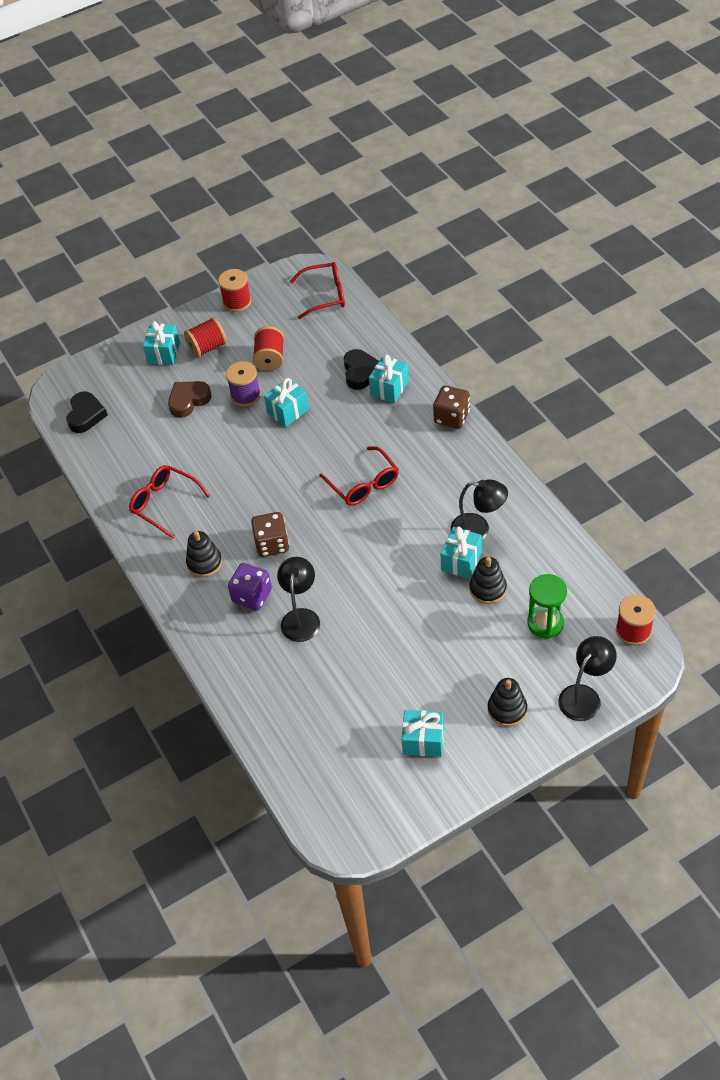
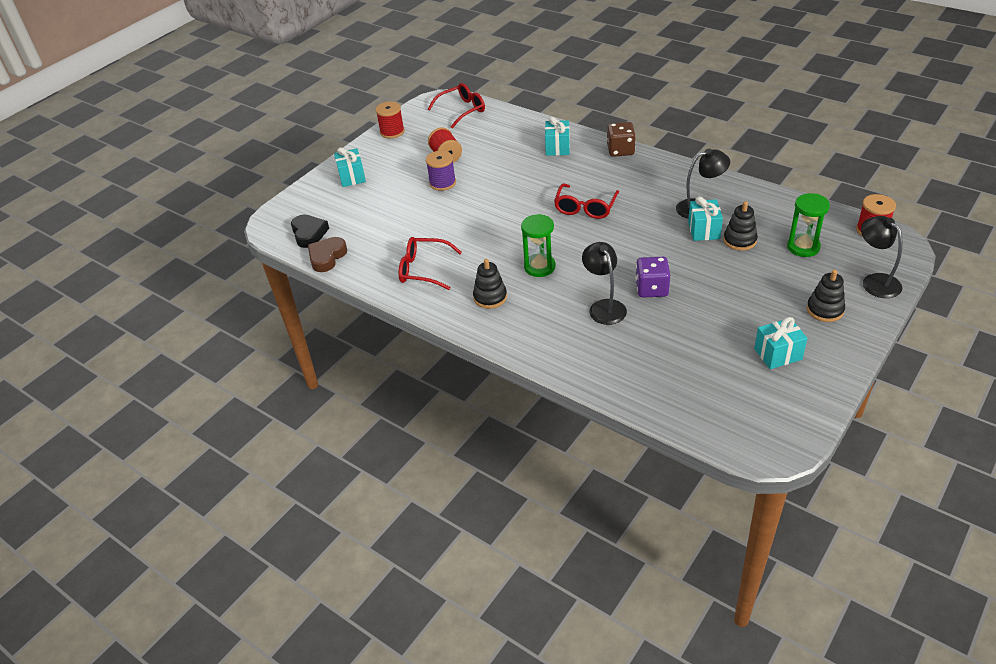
camera: 25 degrees left, 10 degrees down
brown heart [168,381,211,418] -> brown heart moved to [308,237,347,272]
red spool [184,317,227,358] -> none
purple dice [228,563,272,611] -> purple dice moved to [636,257,670,298]
brown dice [251,512,289,557] -> green hourglass [521,214,555,277]
turquoise gift [264,378,309,427] -> none
red glasses [319,446,399,506] -> red glasses turned 75 degrees clockwise [554,184,619,219]
black heart [344,349,379,390] -> none
black lamp [558,636,617,721] -> black lamp turned 45 degrees counterclockwise [861,216,902,298]

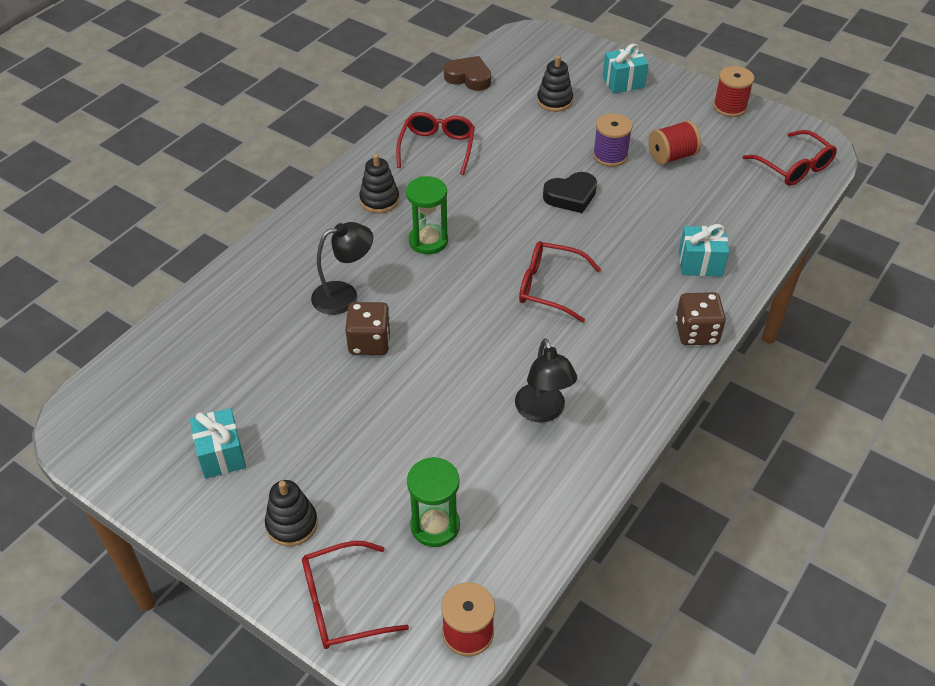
camera: 85 degrees right, 5 degrees up
black heart [291,215,329,248] -> black heart moved to [543,172,597,213]
purple dice [636,257,670,298] -> brown dice [345,302,391,355]
turquoise gift [688,197,723,241] -> none
black stacking toy [723,201,758,251] -> black stacking toy moved to [537,55,573,112]
black lamp [861,216,902,298] -> red glasses [302,541,409,649]

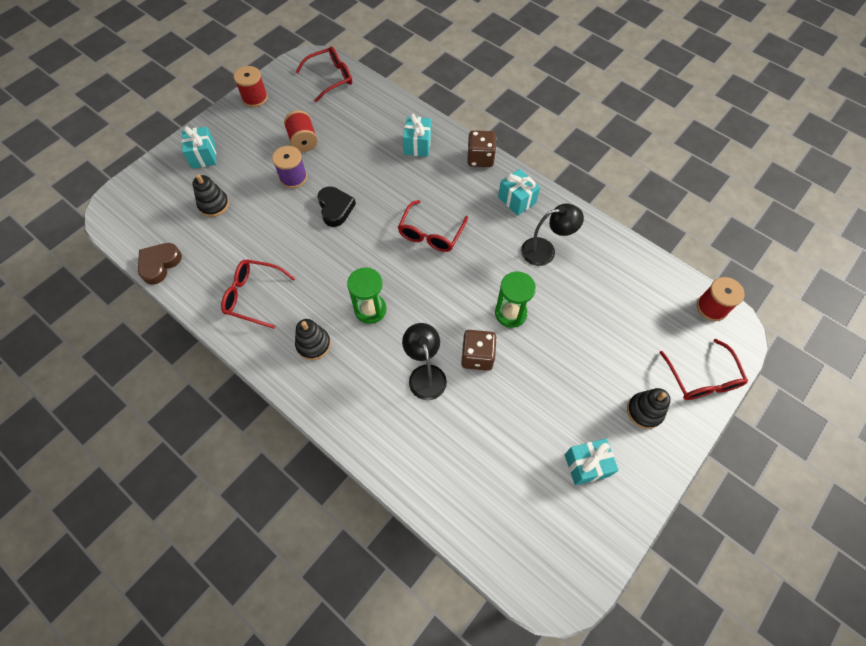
camera: 85 degrees left, 15 degrees up
green hourglass [407,457,460,547] -> green hourglass moved to [495,271,536,328]
none -> turquoise gift [498,169,540,216]

